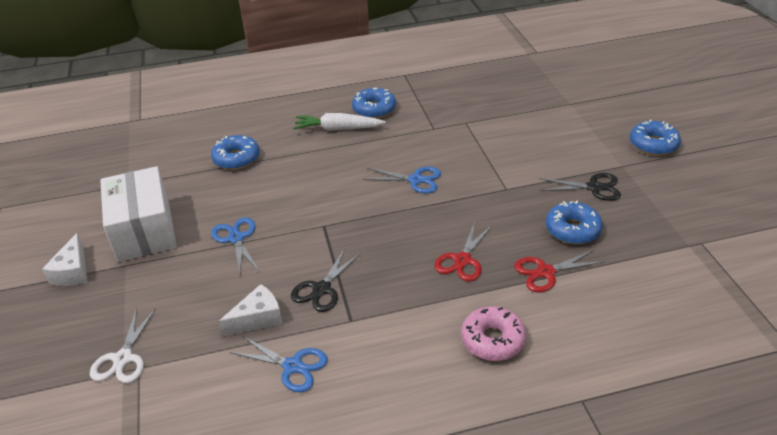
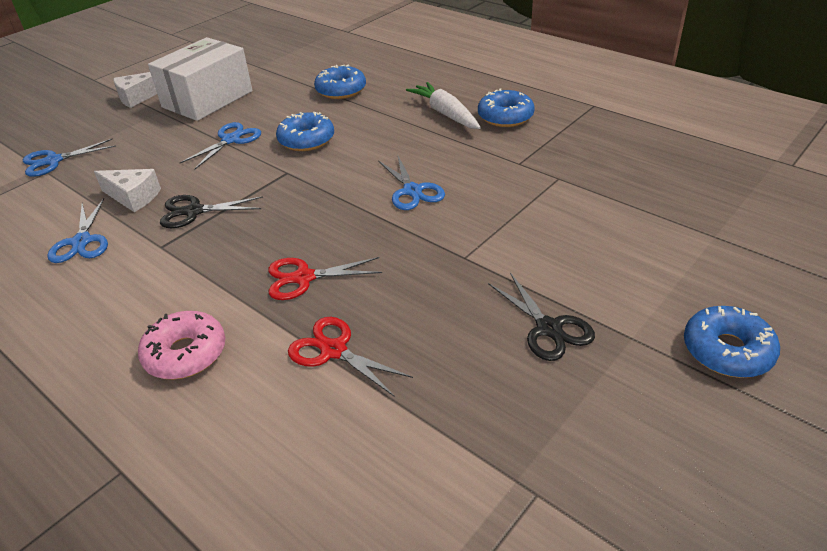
camera: 55 degrees right, 0 degrees up
white scissors [90,308,156,383] -> blue scissors [23,138,116,177]
blue donut [546,201,603,244] -> blue donut moved to [276,112,334,151]

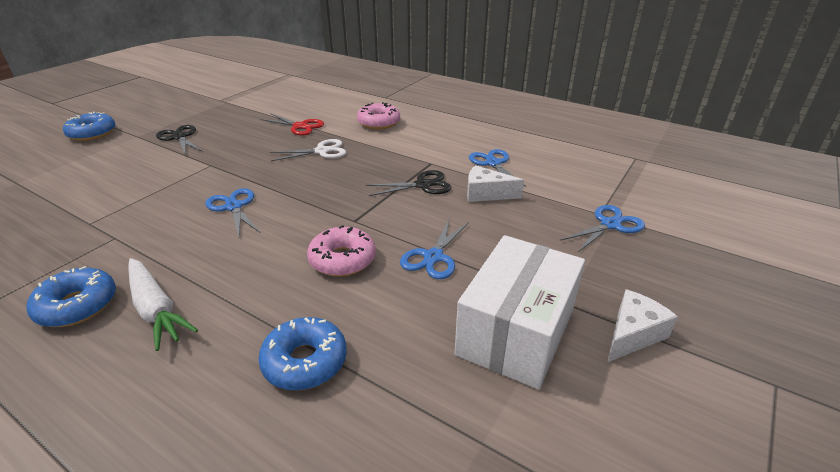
camera: 170 degrees right, 5 degrees down
red scissors [268,257,382,300] -> white scissors [270,139,346,161]
blue donut [276,112,334,151] -> pink donut [307,225,376,277]

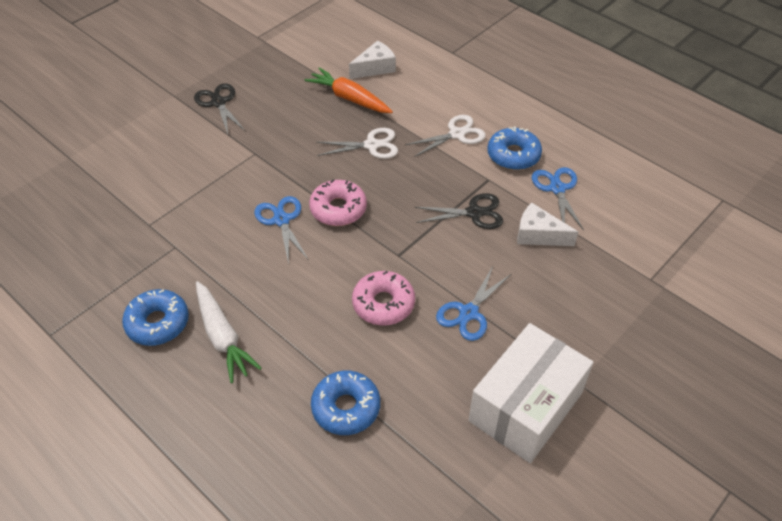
camera: 10 degrees right, 15 degrees up
blue donut [63,112,116,141] -> blue donut moved to [487,126,542,170]
red scissors [260,113,324,136] -> orange carrot [305,67,393,113]
pink donut [357,102,400,129] -> pink donut moved to [309,179,367,226]
blue scissors [560,205,645,252] -> none
white cheese [607,289,678,362] -> white cheese moved to [349,41,396,79]
none -> white scissors [405,115,486,157]

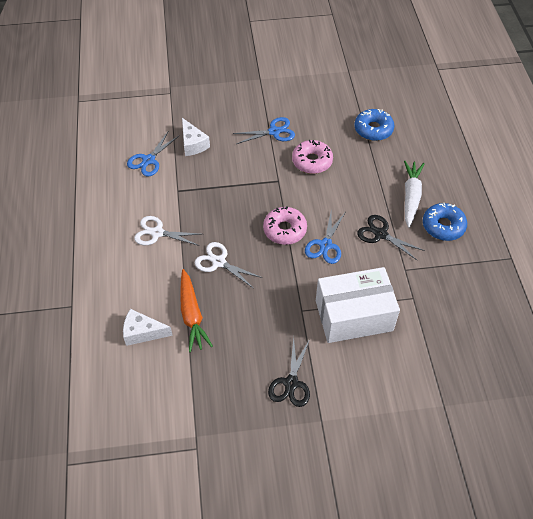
camera: 140 degrees left, 5 degrees up
black scissors [414,193,503,229] -> black scissors moved to [357,215,425,261]
white box [469,323,594,463] -> white box moved to [316,267,400,343]
blue donut [487,126,542,170] -> none

